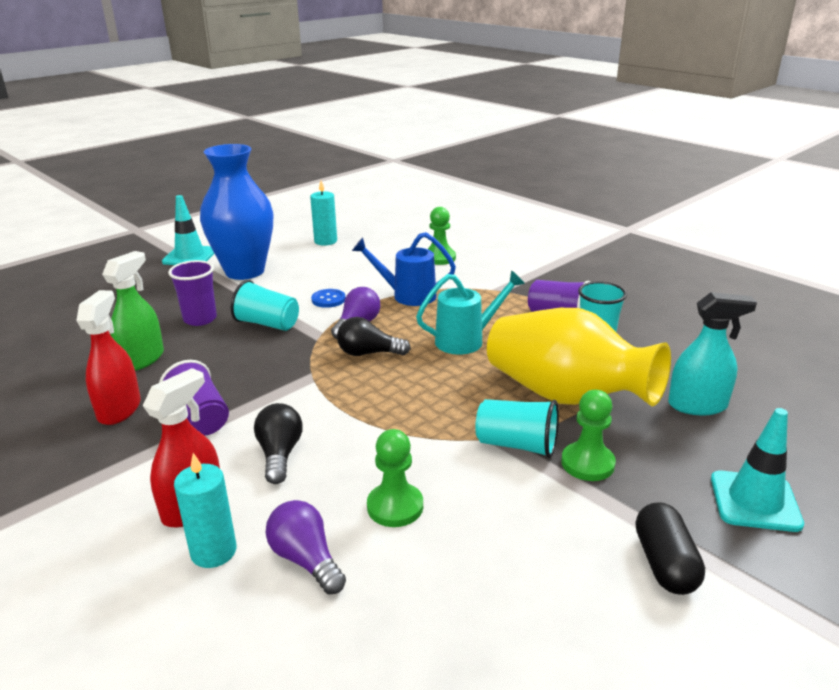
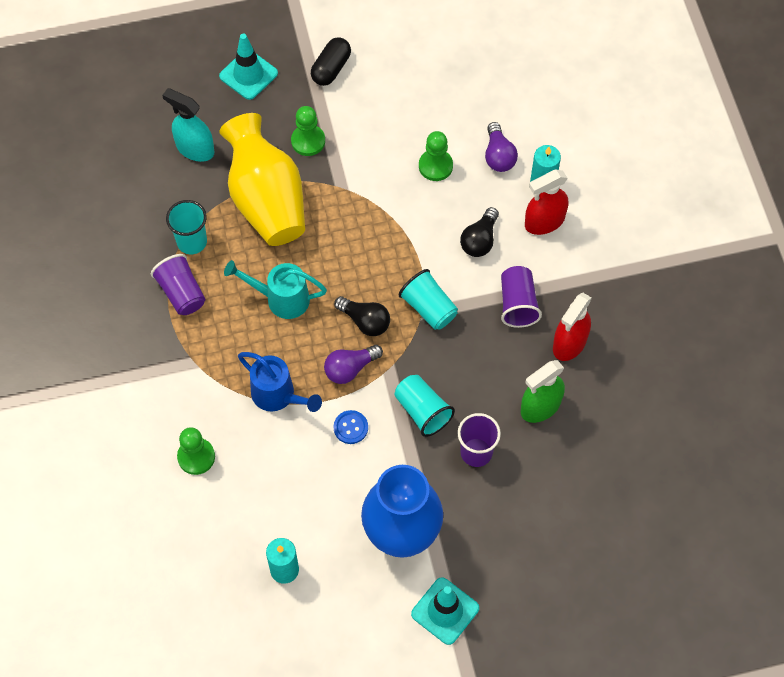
camera: 150 degrees left, 35 degrees up
turquoise cup [475,399,559,458] -> turquoise cup moved to [398,269,458,330]

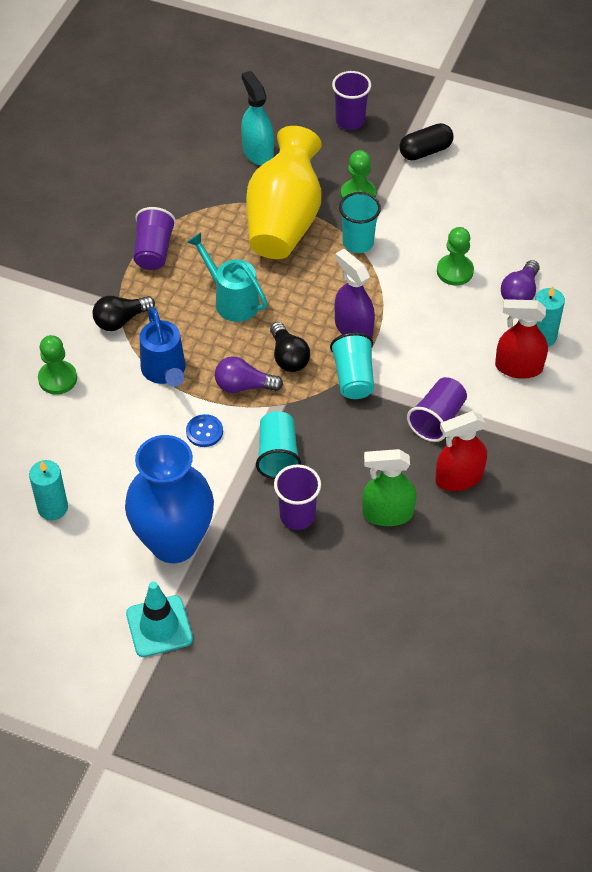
camera: 35 degrees right, 10 degrees down
turquoise cup [166,200,207,254] -> turquoise cup moved to [339,192,381,253]
turquoise traffic cone [219,34,278,100] -> purple cup [332,71,371,130]
black light bulb [460,207,499,257] -> black light bulb moved to [93,296,155,331]
none -> purple spray bottle [335,249,375,339]

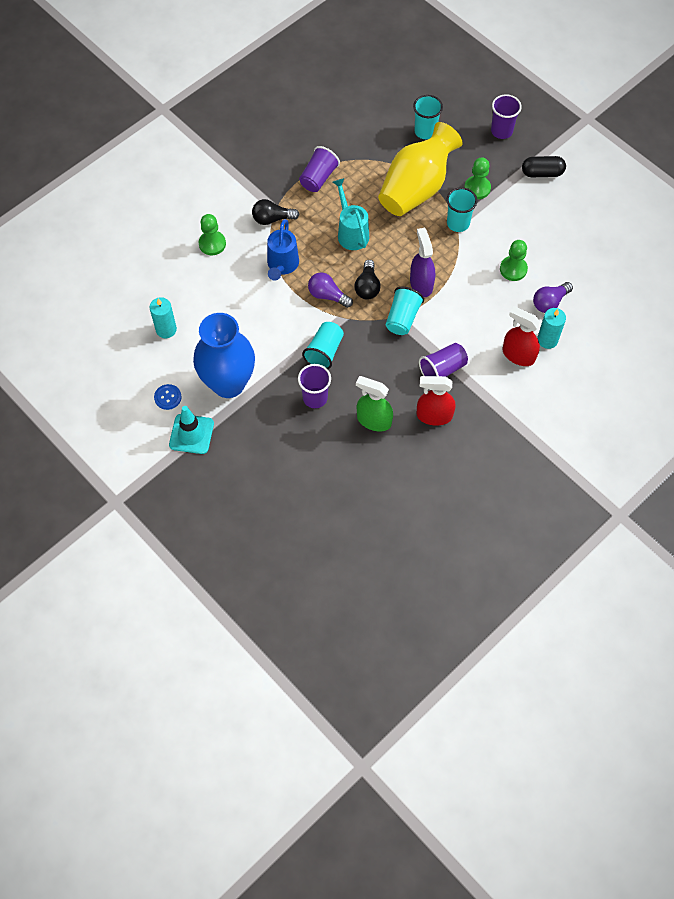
camera: 25 degrees right, 10 degrees up
blue button [186,414,223,447] -> blue button moved to [154,384,182,410]
turquoise spray bottle [241,71,274,165] -> turquoise cup [413,95,443,139]

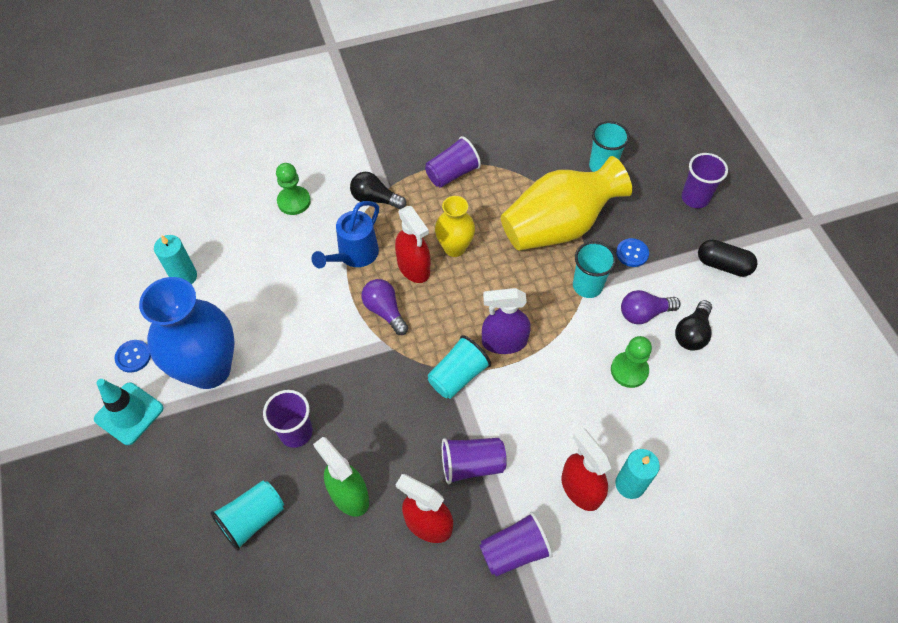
camera: 25 degrees right, 5 degrees down
turquoise cup [302,322,344,369] -> turquoise cup moved to [210,481,284,551]
turquoise watering can [333,178,369,250] -> yellow vase [435,196,475,257]
black light bulb [354,260,381,300] -> black light bulb moved to [675,300,712,351]
purple spray bottle [410,228,435,297] -> purple spray bottle turned 105 degrees counterclockwise [482,288,531,354]
green pawn [464,157,491,199] -> blue button [616,238,649,267]
purple light bulb [533,282,573,313] -> purple light bulb moved to [621,290,680,324]
none -> red spray bottle [395,206,430,283]
none -> purple cup [479,512,553,576]

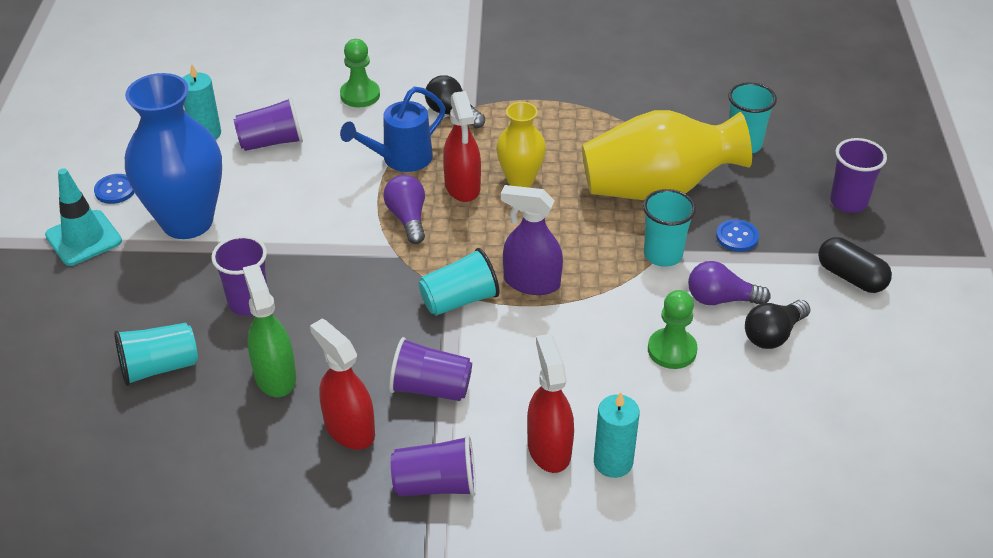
camera: 20 degrees right, 15 degrees down
purple cup [425,136,481,188] -> purple cup moved to [234,97,303,151]

